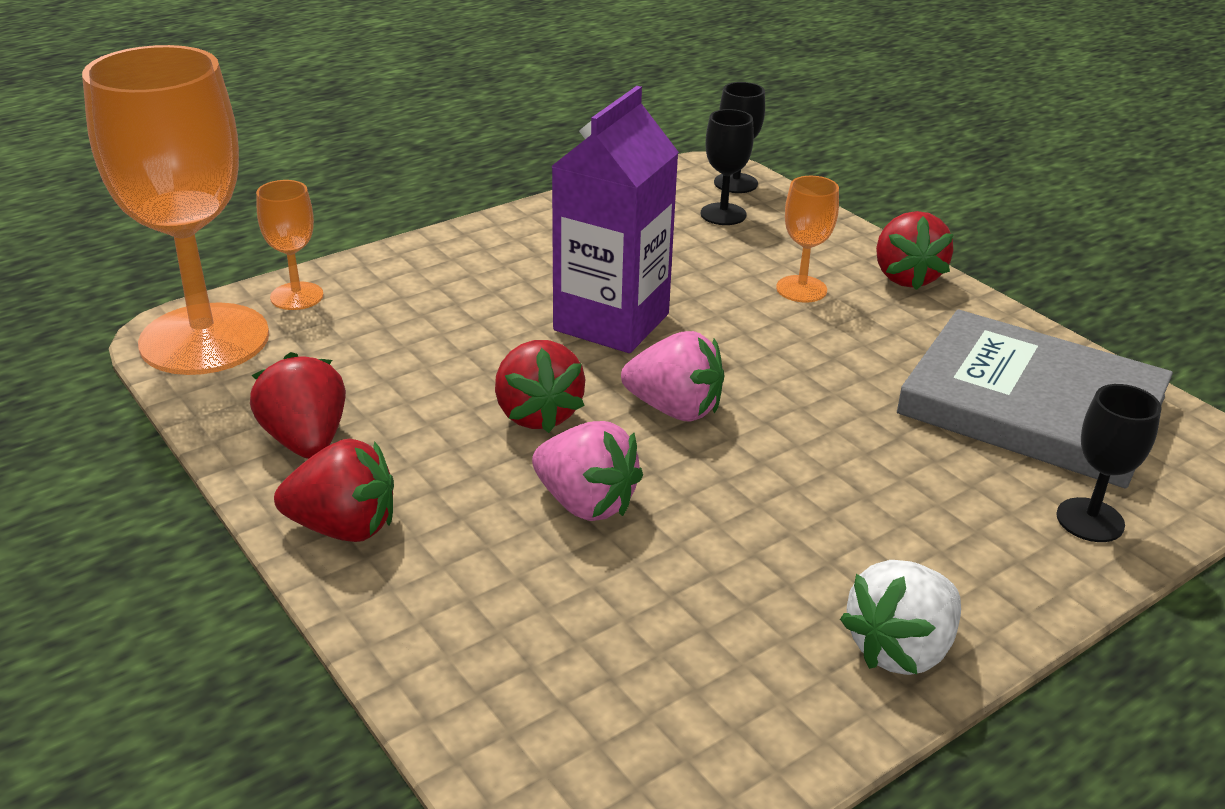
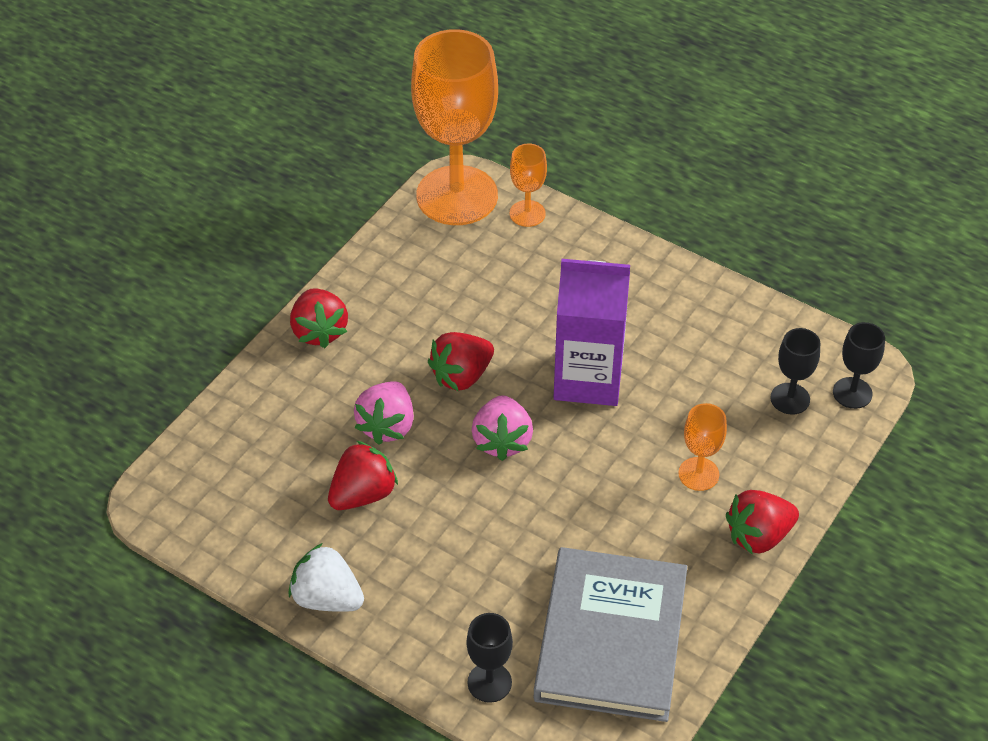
camera: 70 degrees right, 15 degrees up
red strawberry [250,352,346,459] -> red strawberry moved to [328,441,398,510]

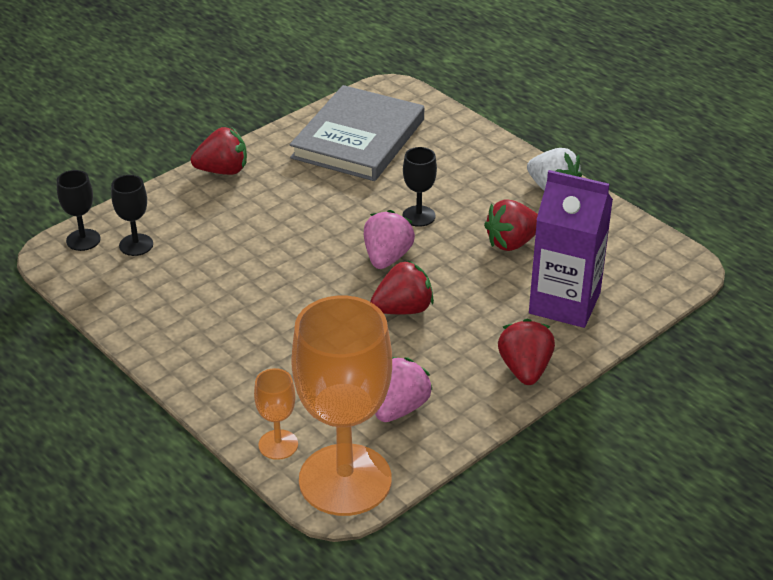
camera: 165 degrees left, 10 degrees down
pink strawberry [354,381,414,445] -> pink strawberry moved to [375,357,433,422]
black goblet [467,613,513,703] -> black goblet moved to [402,147,437,227]
purple carton [554,259,630,406] -> purple carton moved to [529,170,613,328]
orange goblet [678,403,727,491] -> none

